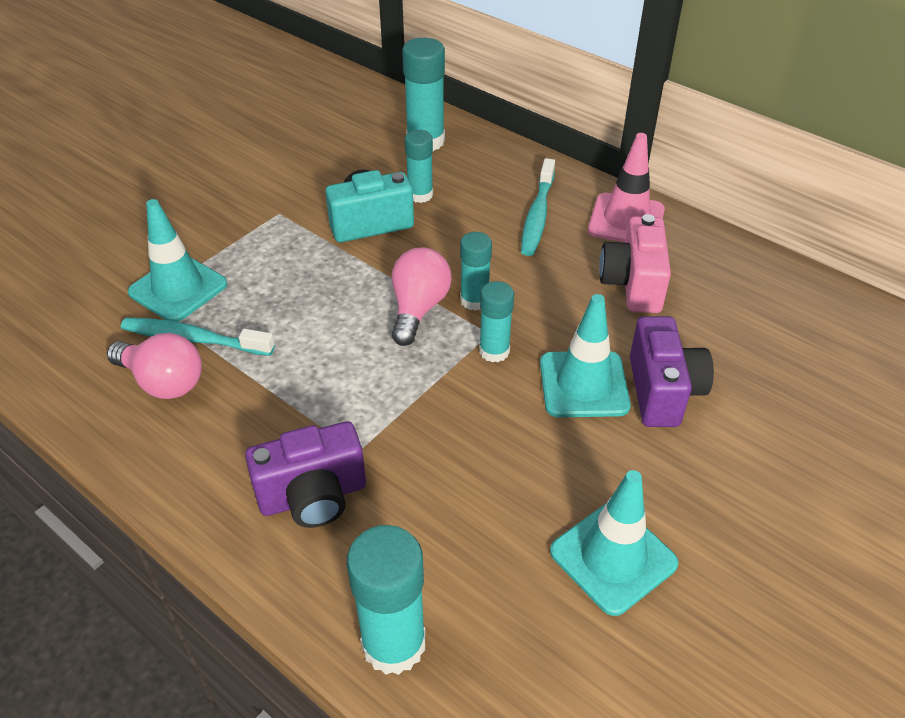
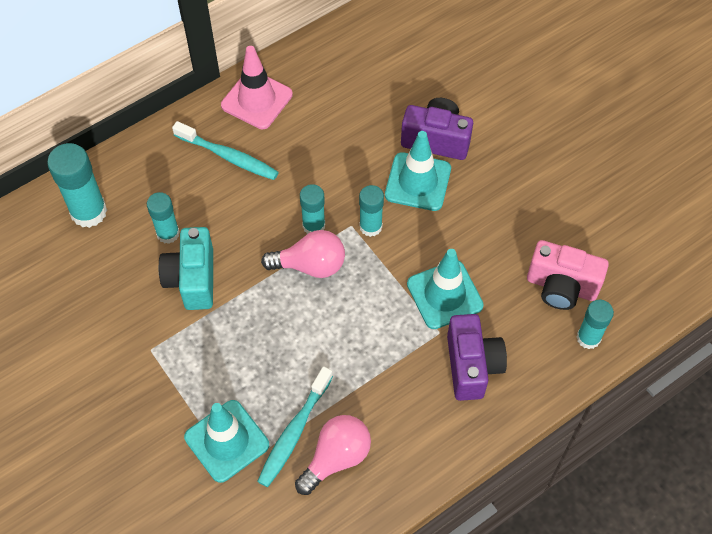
camera: 75 degrees left, 15 degrees up
turquoise glue stick [347,525,426,675] -> turquoise glue stick [576,300,614,349], size x0.63
pink light bulb [392,247,452,346] -> pink light bulb turned 150 degrees clockwise [261,230,345,278]
turquoise traffic cone [550,470,678,616] -> turquoise traffic cone moved to [407,249,484,329]
pink camera [599,214,671,313] -> pink camera moved to [527,240,609,310]

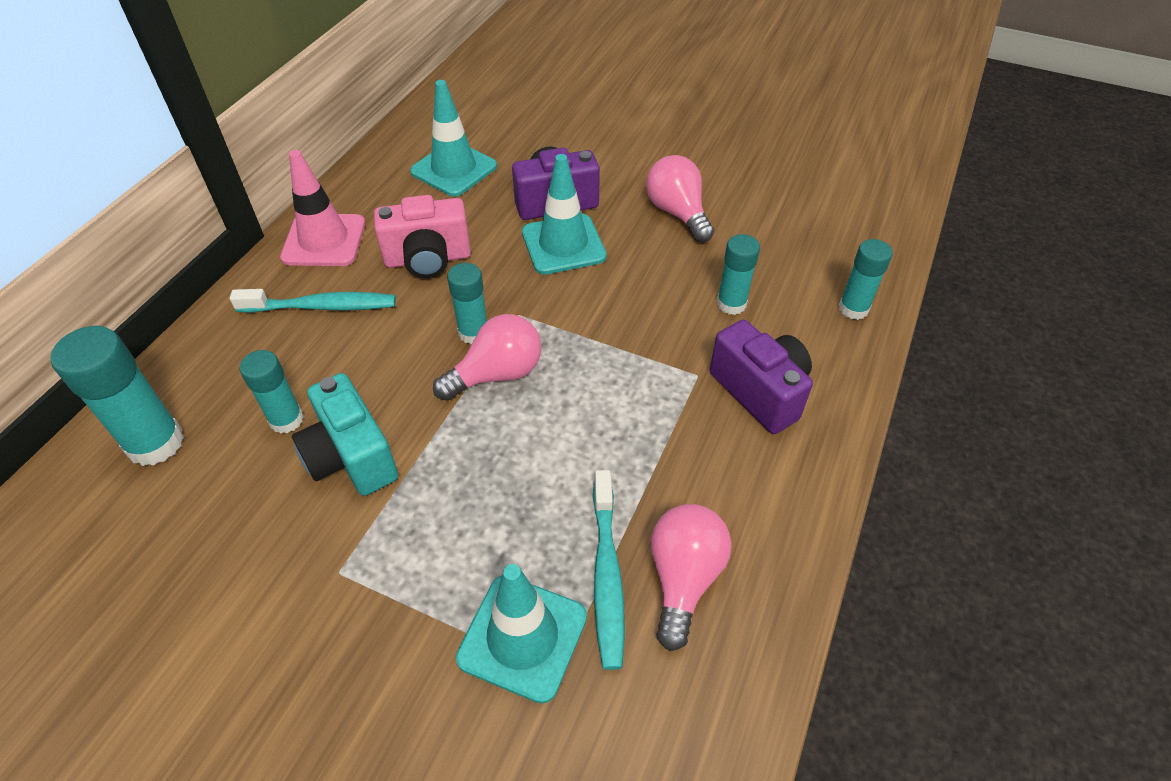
camera: 30 degrees left, 10 degrees down
turquoise glue stick [359,185,384,237] -> turquoise glue stick moved to [717,234,760,315]
turquoise traffic cone [407,249,484,329] -> turquoise traffic cone moved to [410,80,497,197]
pink camera [527,240,609,310] -> pink camera moved to [374,195,471,278]
none -> pink light bulb [646,155,714,242]

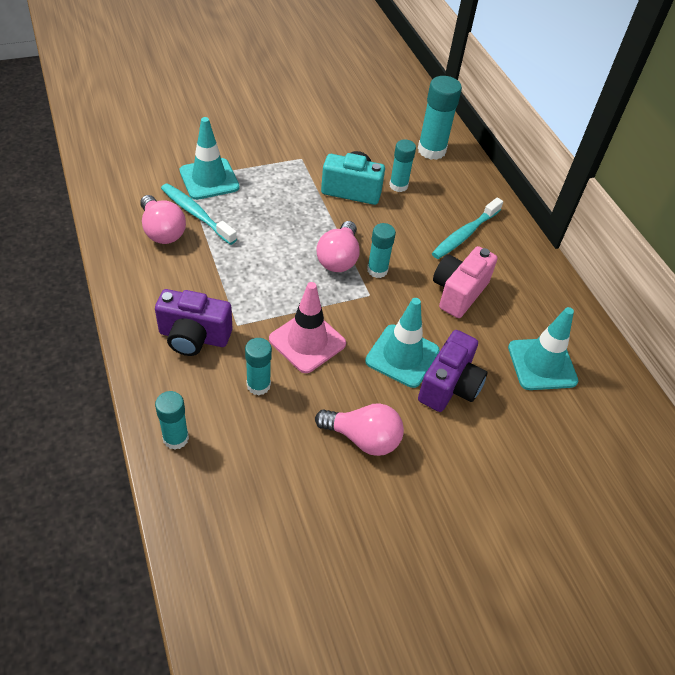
camera: 130 degrees right, 0 degrees up
pink traffic cone [280,150,365,266] -> pink traffic cone moved to [269,282,346,373]

